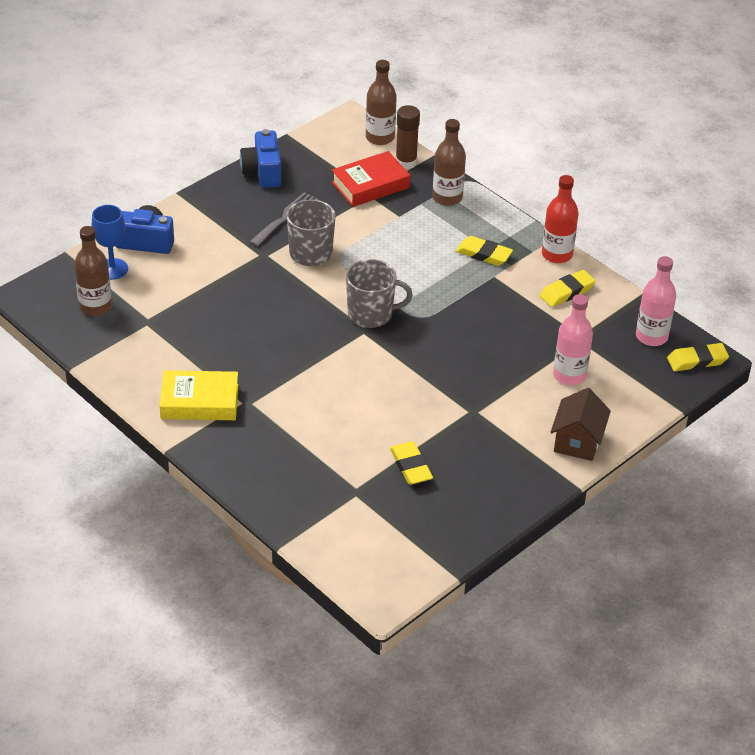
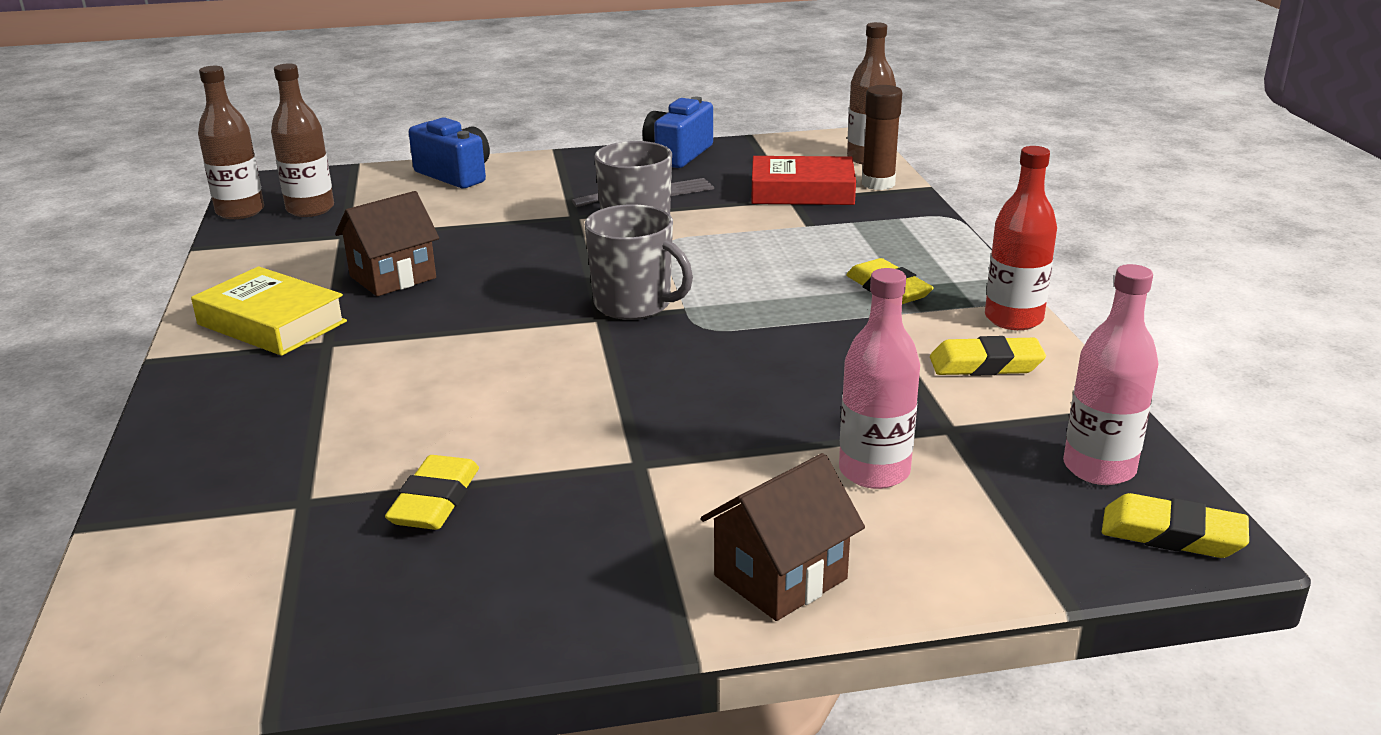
camera: 35 degrees right, 15 degrees down
blue goblet [92,205,128,280] -> none
brown bottle [433,119,466,206] -> brown bottle moved to [198,66,264,219]
none -> brown house [335,191,439,296]

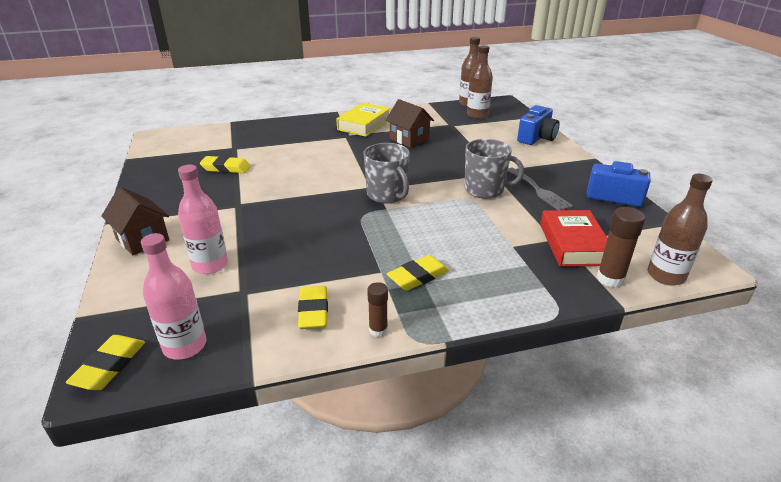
camera: 85 degrees right, 5 degrees up
grey mug [585,204,693,320] -> grey mug turned 60 degrees counterclockwise [364,143,410,203]
red bottle [985,146,1057,330] -> brown glue stick [367,282,388,337]

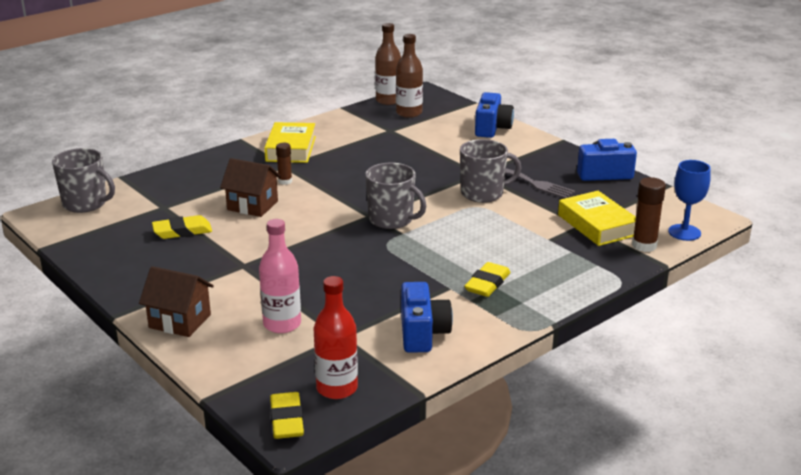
camera: 25 degrees left, 5 degrees down
pink bottle [141,233,206,360] -> red bottle [313,276,358,399]
yellow eraser [298,285,328,329] -> blue camera [401,282,453,353]
brown glue stick [367,282,388,337] -> brown glue stick moved to [276,143,292,185]
brown house [386,99,434,148] -> brown house moved to [220,158,281,217]
red book [540,210,608,267] -> yellow book [558,191,636,246]
brown bottle [648,173,713,285] -> blue goblet [668,160,711,241]
none -> grey mug [52,148,115,213]

